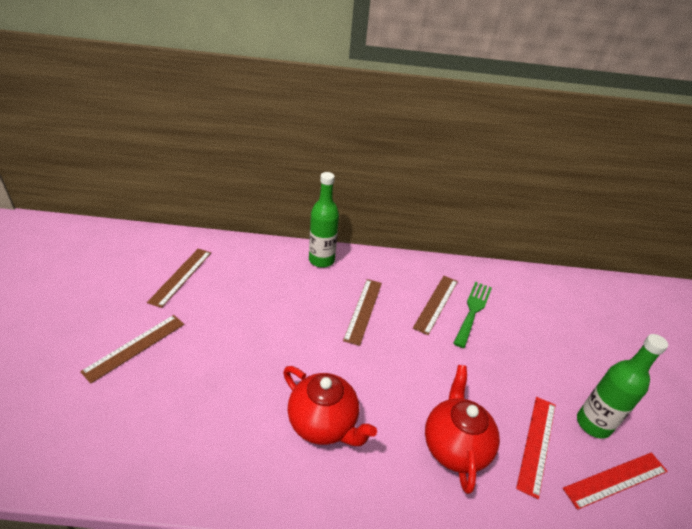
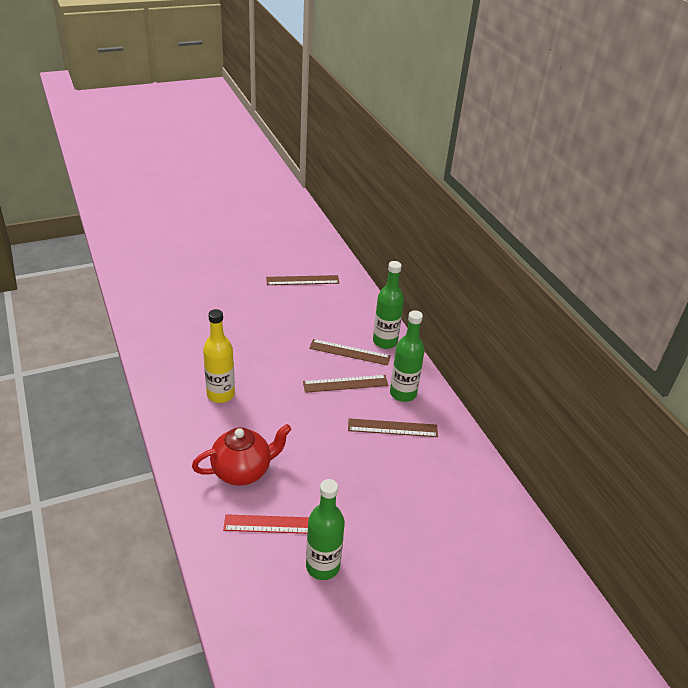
camera: 65 degrees right, 0 degrees up
brown ruler [80,315,185,383] -> brown ruler moved to [309,339,391,365]
red teapot [283,366,377,446] -> yellow bottle [203,309,235,403]
green fork [453,282,492,348] -> none
red ruler [563,453,668,510] -> none
none -> green bottle [390,310,425,402]

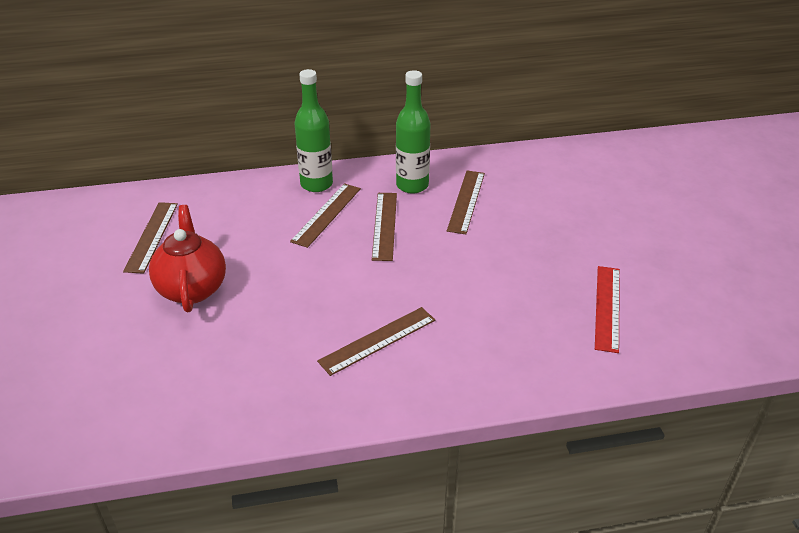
camera: 75 degrees left, 0 degrees up
red teapot [192,424,292,485] -> red teapot moved to [149,205,226,312]
yellow bottle [203,309,235,403] -> brown ruler [317,307,435,376]
green bottle [306,479,345,580] -> none

